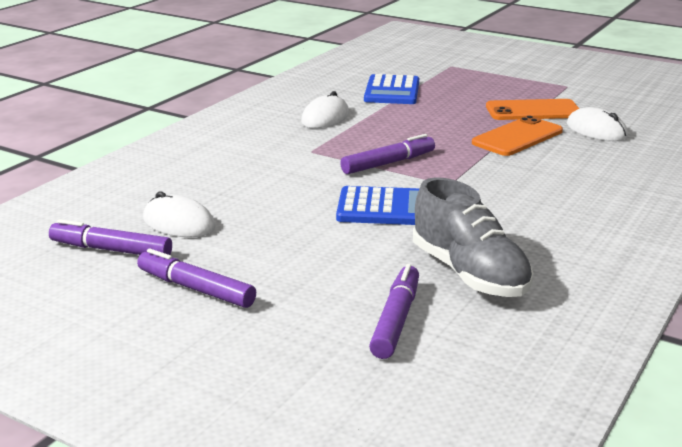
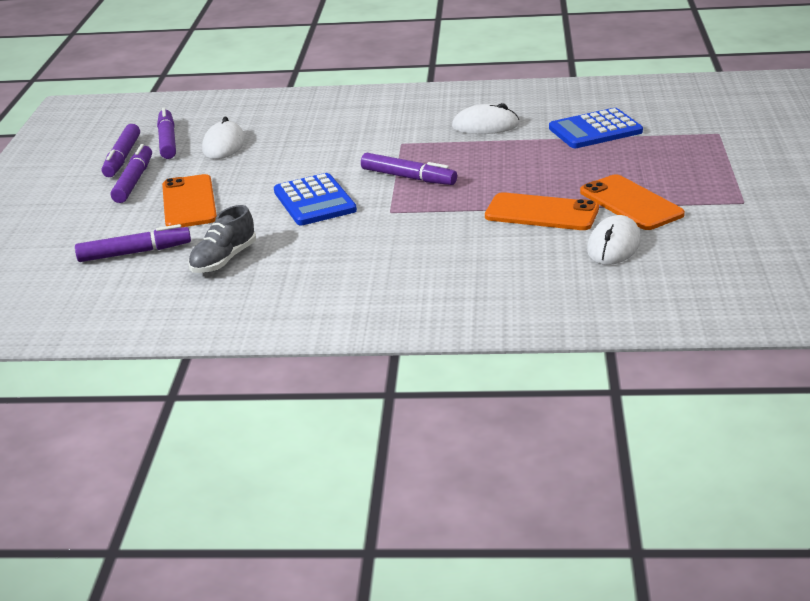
camera: 65 degrees right, 5 degrees up
grey shoe [413,177,533,297] -> grey shoe [188,205,256,273], size x0.65
none -> purple marker [102,124,140,177]
none -> orange phone [162,174,217,228]

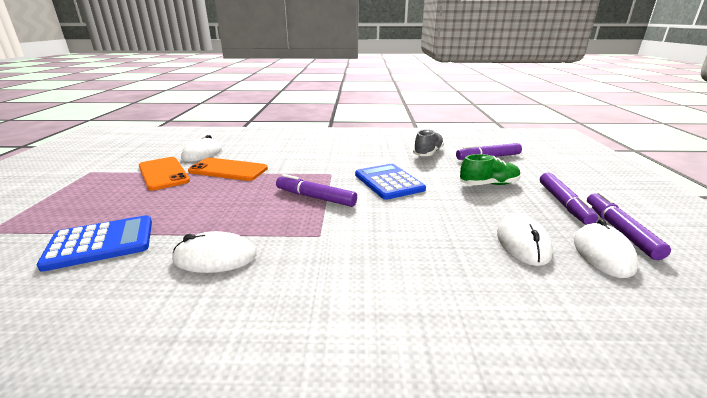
camera: 175 degrees right, 5 degrees down
purple marker [157,108,176,159] -> white mouse [574,219,638,278]
orange phone [162,174,217,228] -> green shoe [460,154,521,185]

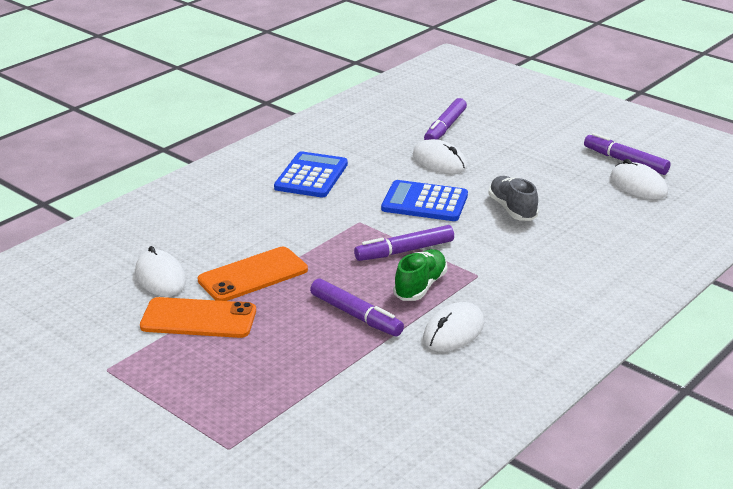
camera: 50 degrees left, 5 degrees up
blue calculator [37,215,152,272] -> blue calculator moved to [274,151,348,198]
grey shoe [413,129,444,156] -> grey shoe moved to [488,176,539,221]
green shoe [460,154,521,185] -> green shoe moved to [393,249,447,301]
white mouse [497,214,553,266] -> white mouse moved to [413,139,467,174]
purple marker [540,172,598,225] -> purple marker moved to [310,278,404,336]

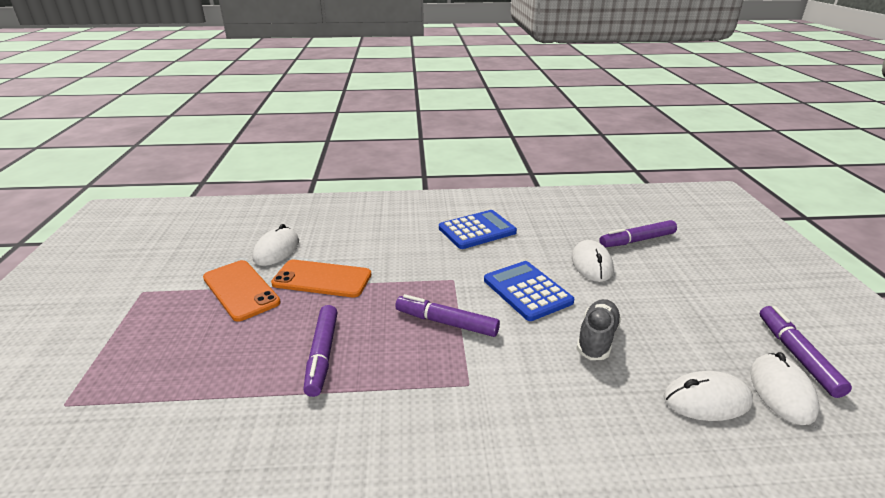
camera: 45 degrees right, 0 degrees up
green shoe [393,249,447,301] -> none
white mouse [423,302,484,352] -> white mouse moved to [663,371,753,421]

